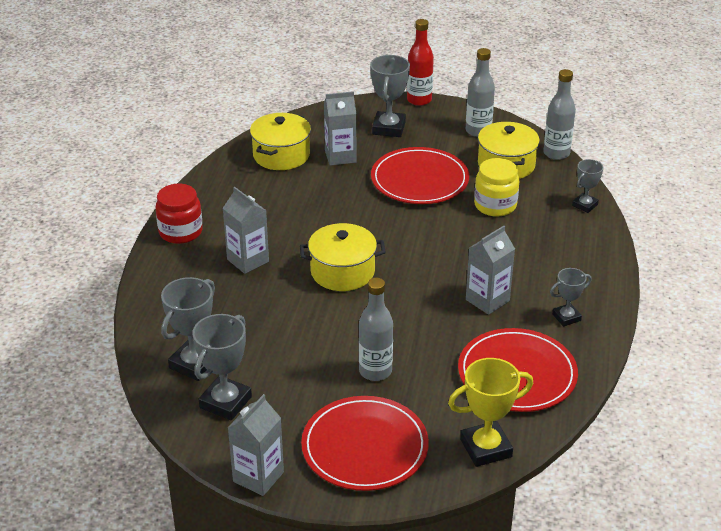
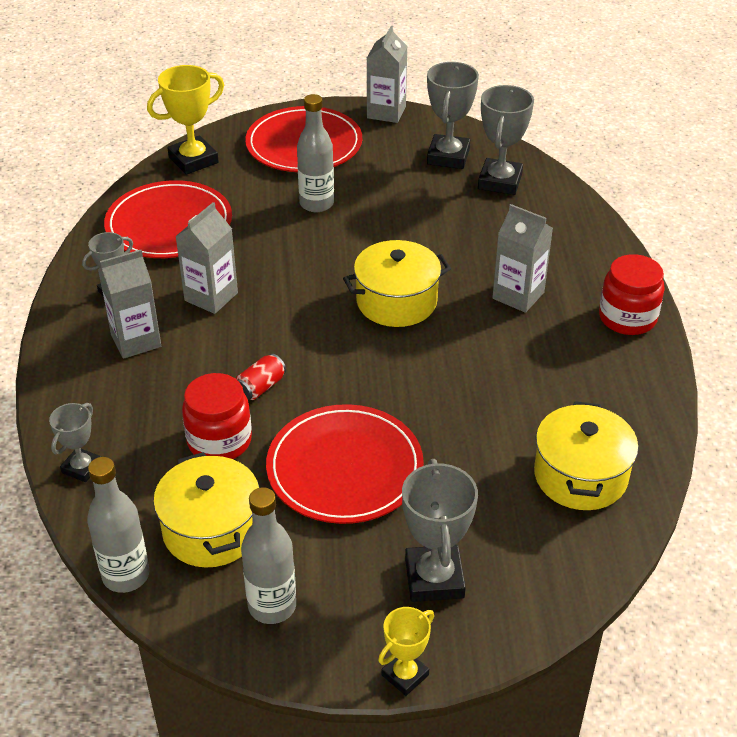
camera: 165 degrees right, 5 degrees up
grey carton [324,91,356,166] -> grey carton moved to [98,250,161,359]
red bottle [407,19,434,106] -> yellow trophy [378,607,434,696]
yellow jar [474,158,519,217] -> red jar [182,373,252,459]
none -> red can [236,354,286,400]

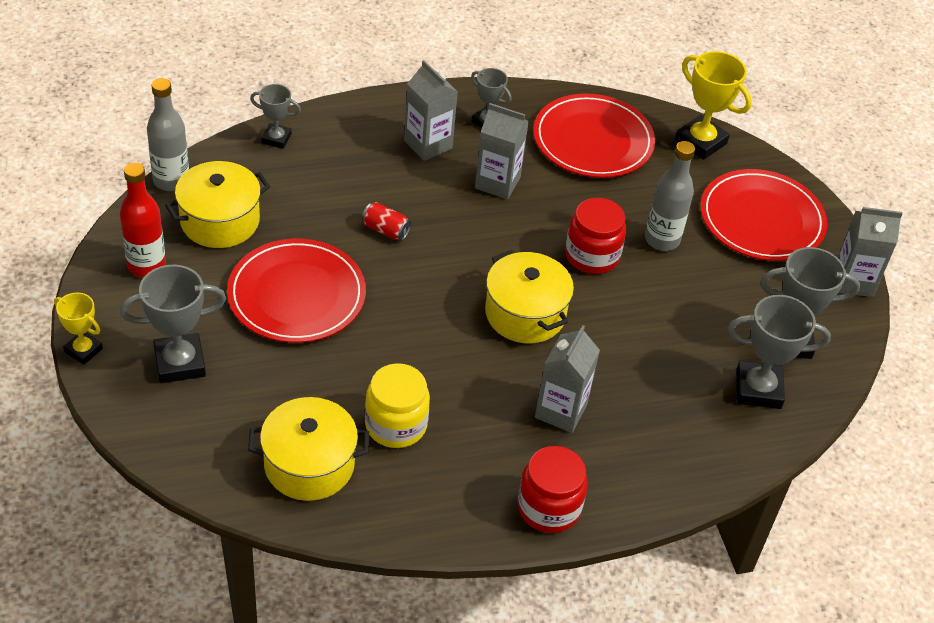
camera: 75 degrees right, 5 degrees up
red jar [182,373,252,459] -> red jar moved to [565,198,626,274]
grey bottle [241,487,296,624] -> red bottle [120,163,166,277]
none -> yellow jar [365,363,430,448]

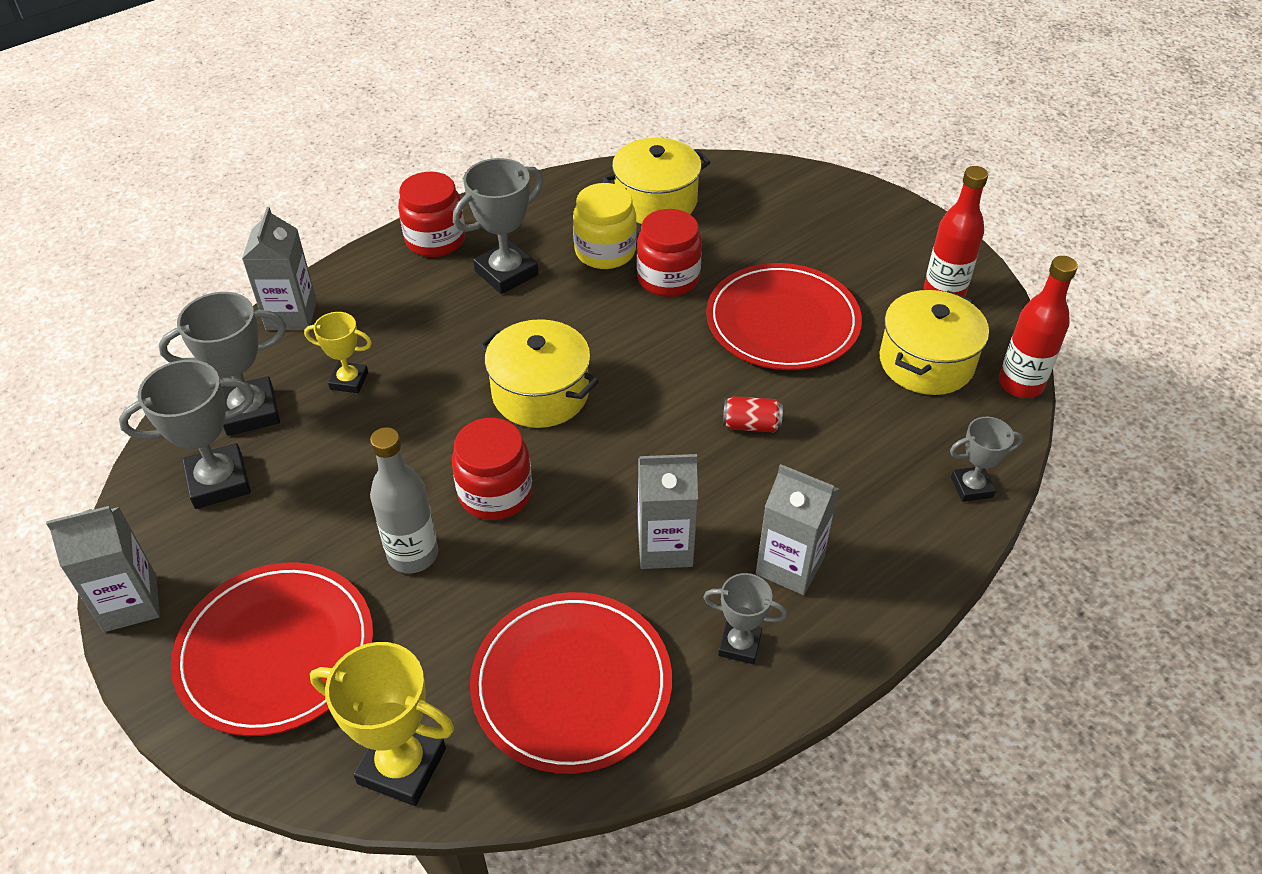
camera: 160 degrees right, 0 degrees up
yellow trophy [54,293,103,365] -> yellow trophy moved to [304,312,372,393]
grey trophy [120,265,226,383] -> grey trophy moved to [453,158,543,294]
grey bottle [147,78,189,191] -> red bottle [999,256,1078,398]
grey carton [535,325,600,433] -> grey carton moved to [242,207,317,330]
none -> red jar [637,209,702,297]

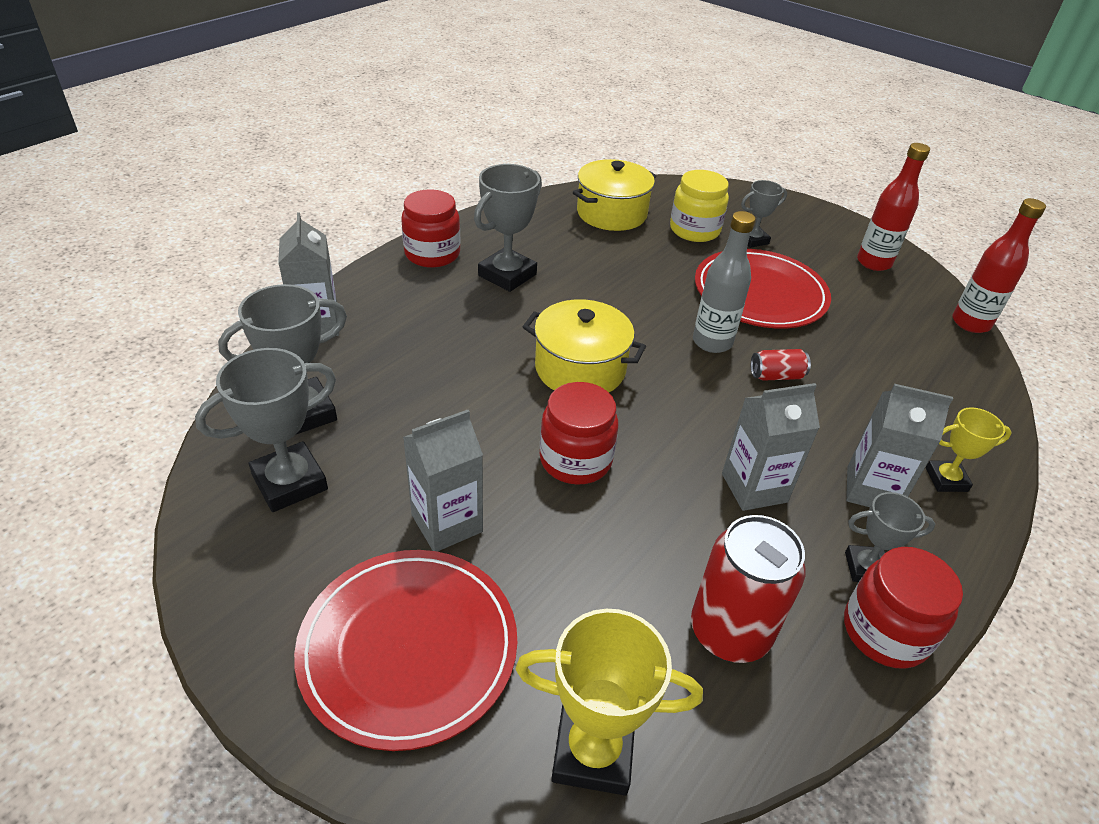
camera: 15 degrees left, 5 degrees down
grey carton [46,506,160,632] -> grey carton moved to [403,410,483,552]
yellow trophy [304,312,372,393] -> yellow trophy moved to [925,407,1012,492]
grey bottle [370,427,438,573] -> grey bottle moved to [693,211,756,353]
red plate [470,592,672,774] -> red can [691,515,806,663]
yellow jar [573,183,637,269] -> yellow jar moved to [670,170,729,242]
red jar [637,209,702,297] -> red jar moved to [844,547,963,669]
yellow pot [880,290,989,395] -> none
grey trophy [950,417,1024,502] -> grey trophy moved to [741,180,787,248]

